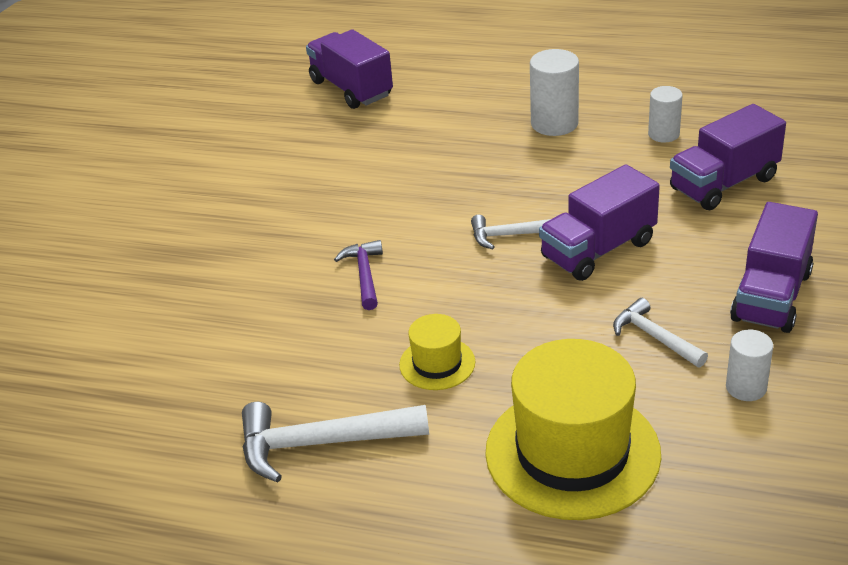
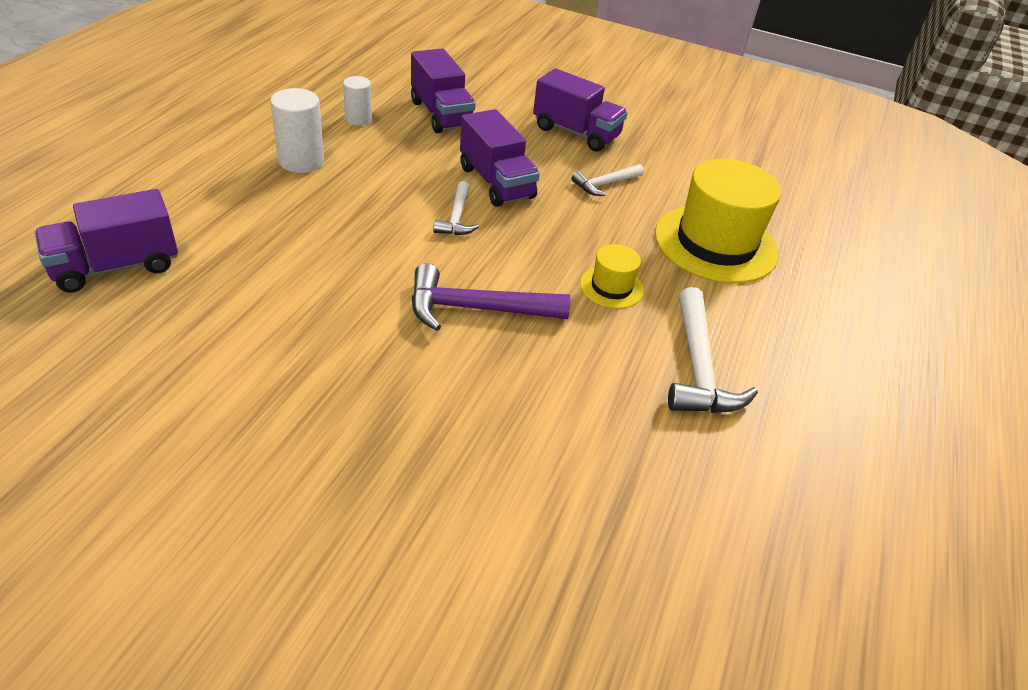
camera: 90 degrees left, 5 degrees up
purple hammer [334,240,383,310] -> purple hammer [412,263,570,331], size x1.69
white cylinder [726,330,773,401] -> none

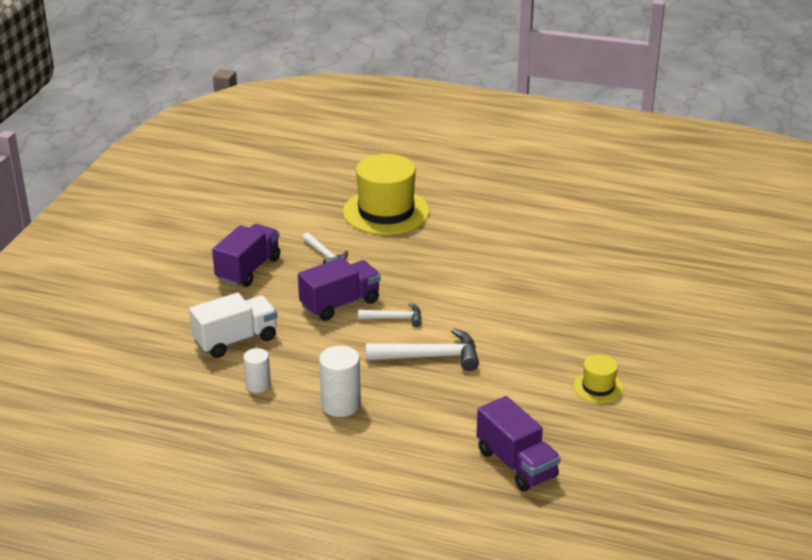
camera: 90 degrees left, 10 degrees down
purple truck [411,48,476,133] -> white truck [189,292,277,358]
purple hammer [412,263,570,331] -> none
yellow hat [580,244,644,309] -> yellow hat moved to [573,355,623,403]
white hammer [668,287,758,413] -> white hammer moved to [366,328,479,371]

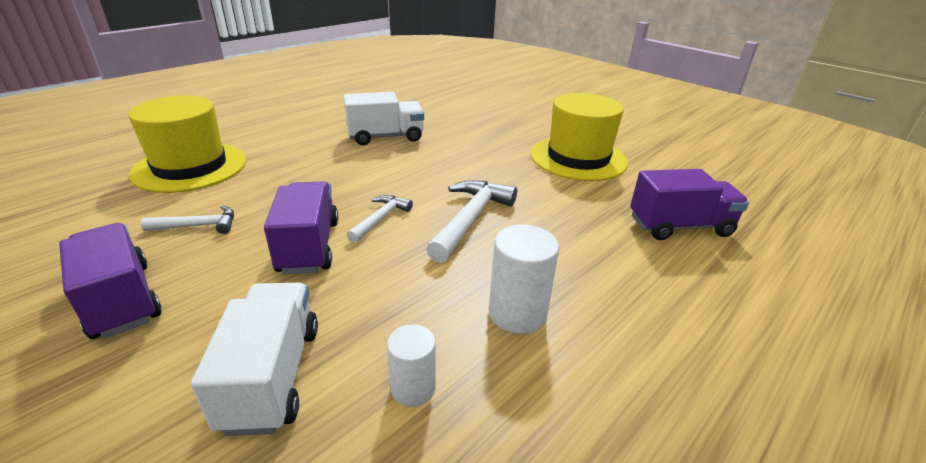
camera: 65 degrees left, 0 degrees up
yellow hat [573,355,623,403] -> yellow hat [530,93,628,181], size x2.09
none -> white truck [344,92,424,145]

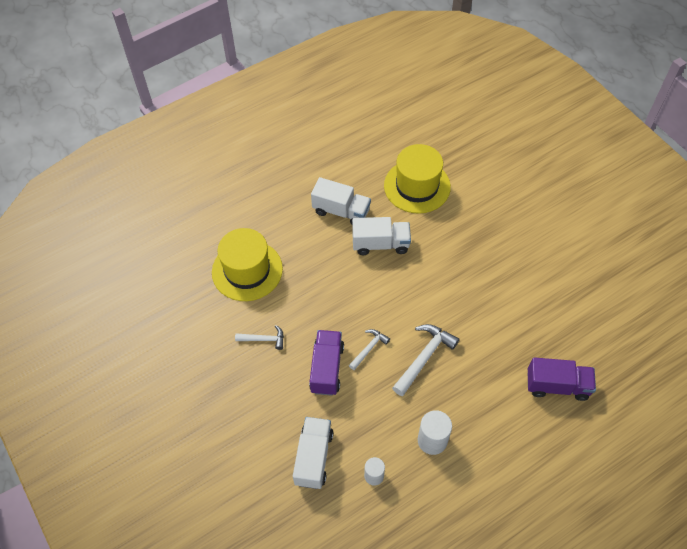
camera: 15 degrees right, 25 degrees up
purple truck [59,223,162,339] -> none
yellow hat [530,93,628,181] -> yellow hat moved to [384,144,451,214]
none -> white truck [311,177,371,224]

